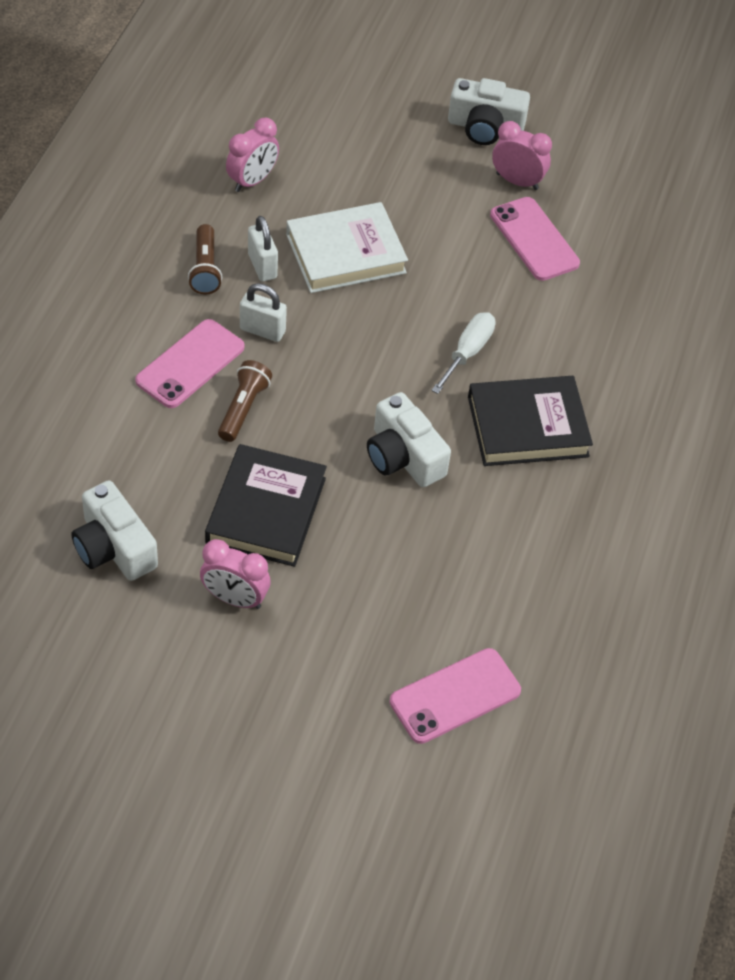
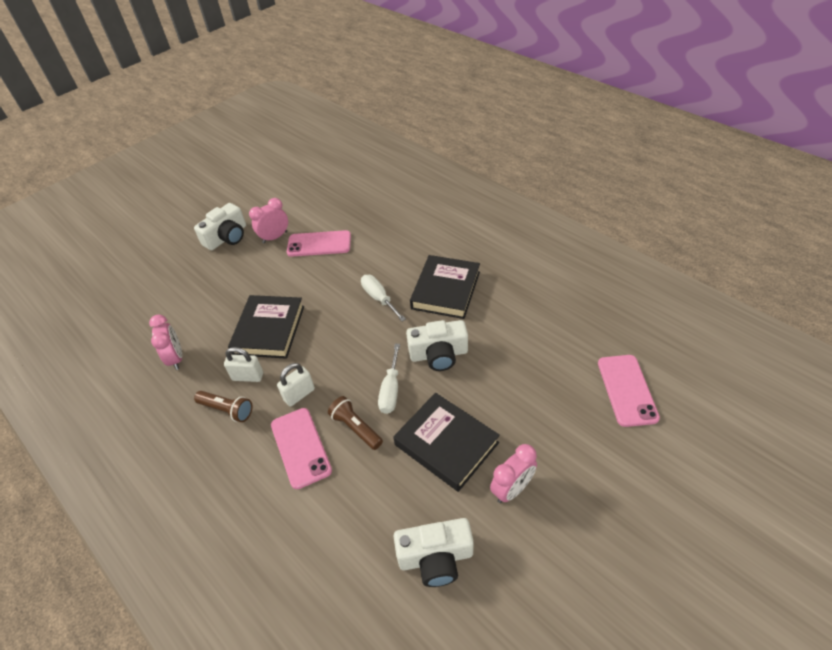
camera: 55 degrees left, 5 degrees down
white book [286,202,408,293] -> black book [228,295,304,359]
none -> white screwdriver [378,344,400,414]

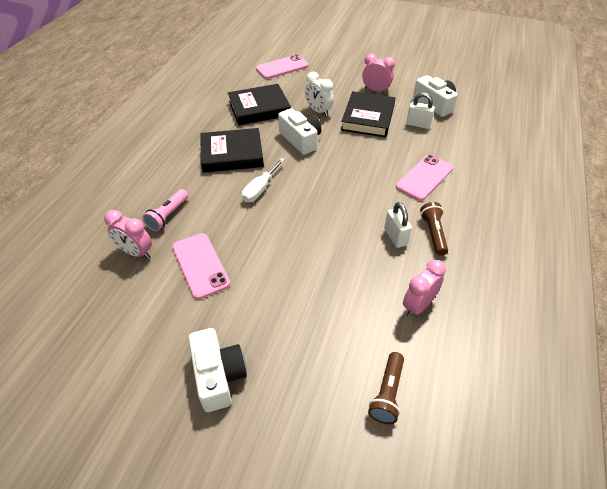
camera: 120 degrees left, 0 degrees up
white camera [194,203,246,250] -> white camera turned 60 degrees clockwise [188,328,247,412]
black book [228,295,304,359] -> black book moved to [228,84,291,125]
pink clock [249,198,288,244] -> pink clock moved to [104,210,152,259]
white padlock [277,363,315,407] -> white padlock moved to [406,93,435,129]
brown flashlight [328,396,383,450] -> brown flashlight moved to [368,352,404,424]
white screwdriver [378,344,400,414] -> none
none -> pink flashlight [142,189,188,231]
none -> white clock [305,72,334,116]

